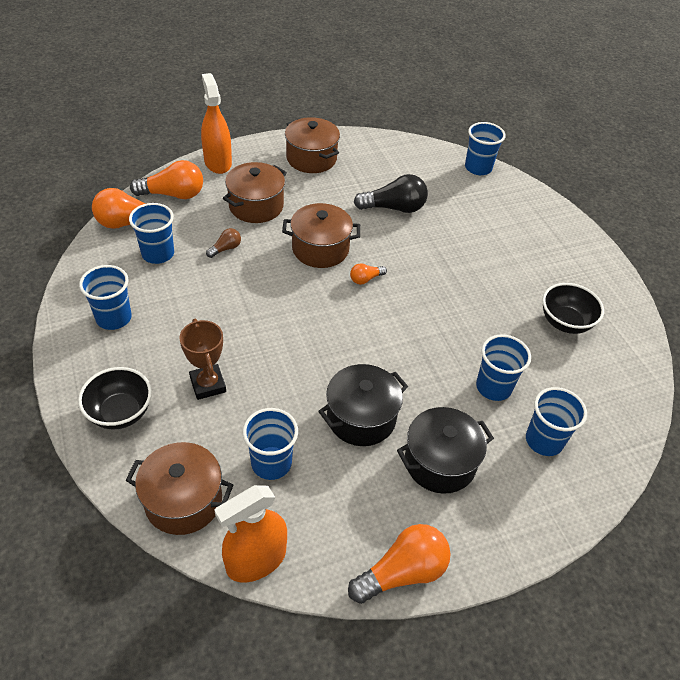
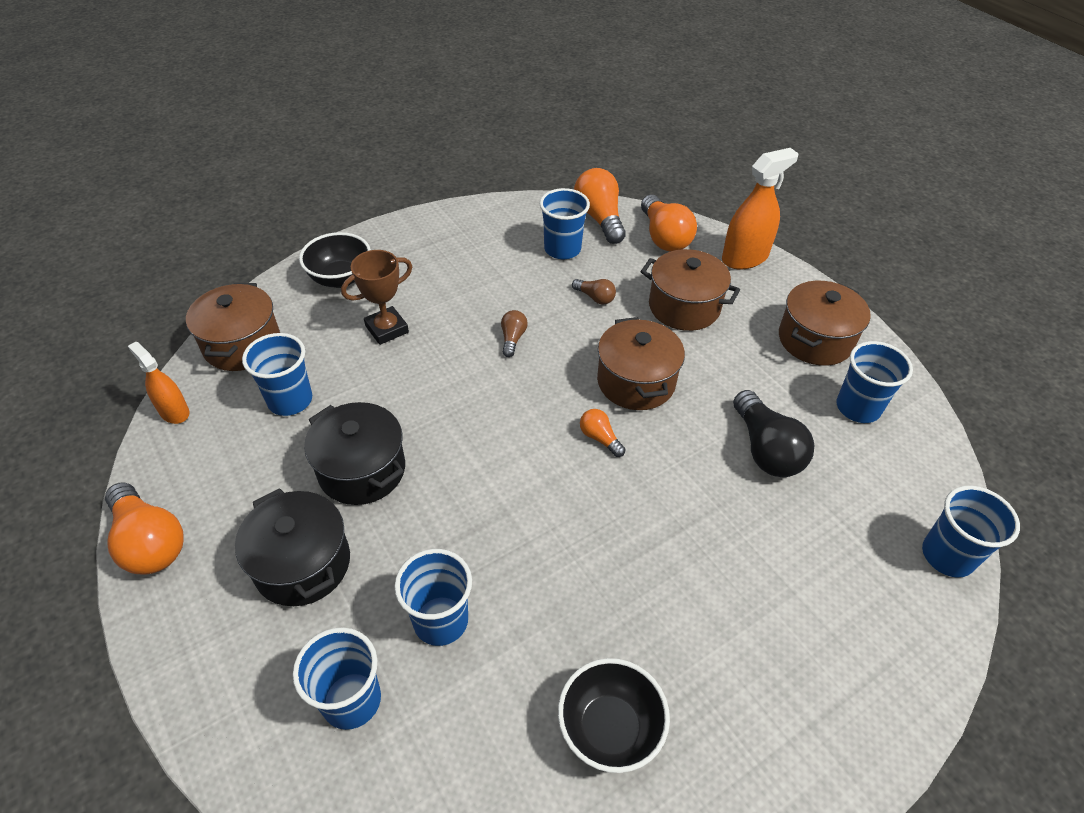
camera: 80 degrees right, 0 degrees up
blue cup [79,265,132,330] -> blue cup moved to [836,341,913,423]
orange spray bottle [214,485,287,583] -> orange spray bottle [128,342,189,424], size x0.61
none -> brown light bulb [501,310,528,357]

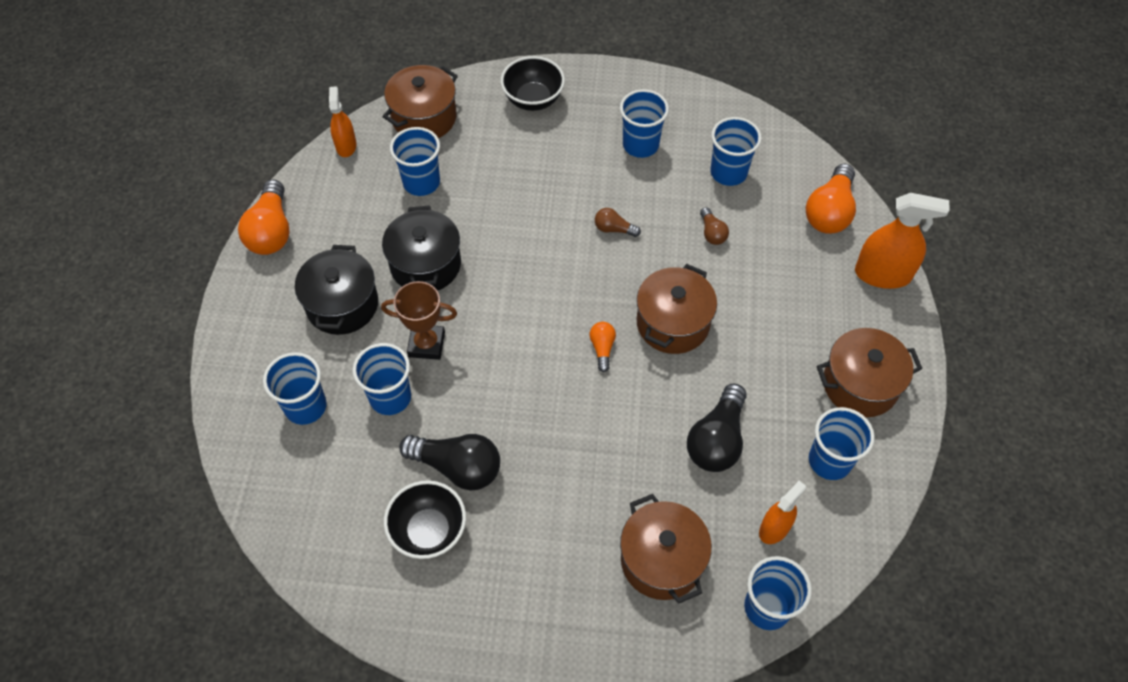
camera: 40 degrees right, 10 degrees up
brown trophy [341,250,412,345] -> brown trophy moved to [381,281,457,360]
brown light bulb [501,310,528,357] -> brown light bulb turned 120 degrees counterclockwise [595,208,641,237]
orange light bulb [574,168,626,244] -> none
brown pot [640,249,740,331] -> brown pot moved to [620,494,712,603]
none -> black light bulb [399,434,500,491]
none -> blue cup [620,89,669,158]
none -> orange spray bottle [759,481,806,544]

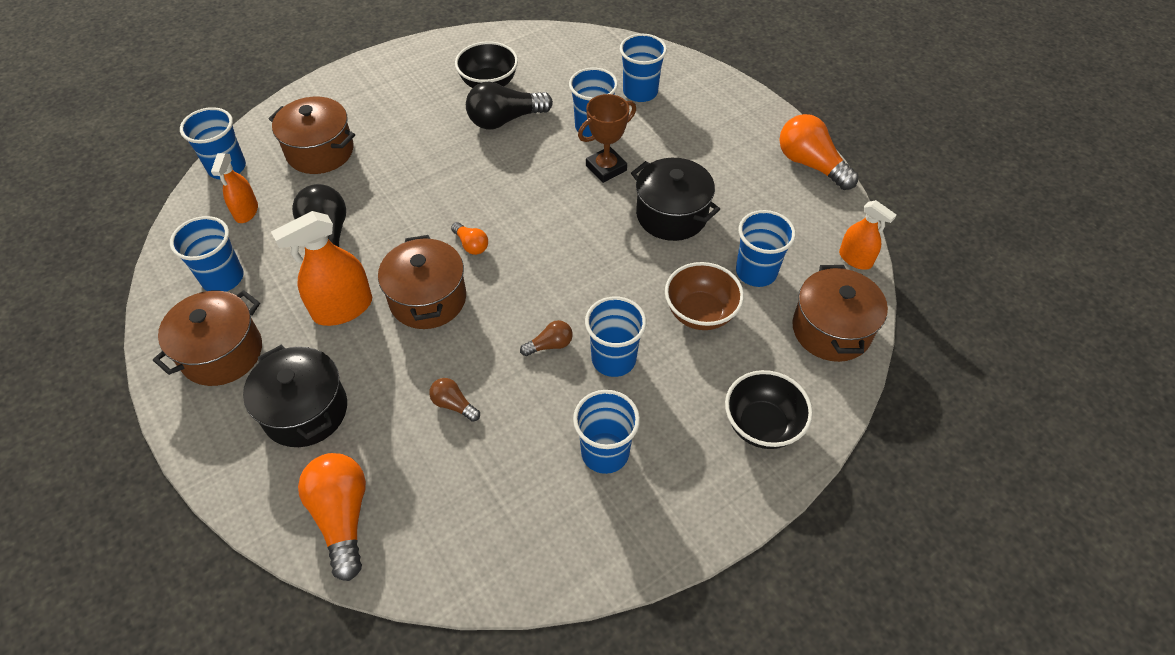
camera: 140 degrees right, 5 degrees down
black pot [295,245,378,335] -> black pot moved to [243,345,347,447]
blue cup [711,117,762,186] -> blue cup moved to [585,296,647,377]
orange spray bottle [855,193,950,289] -> orange spray bottle moved to [271,211,372,326]
none -> brown bowl [665,262,744,330]

